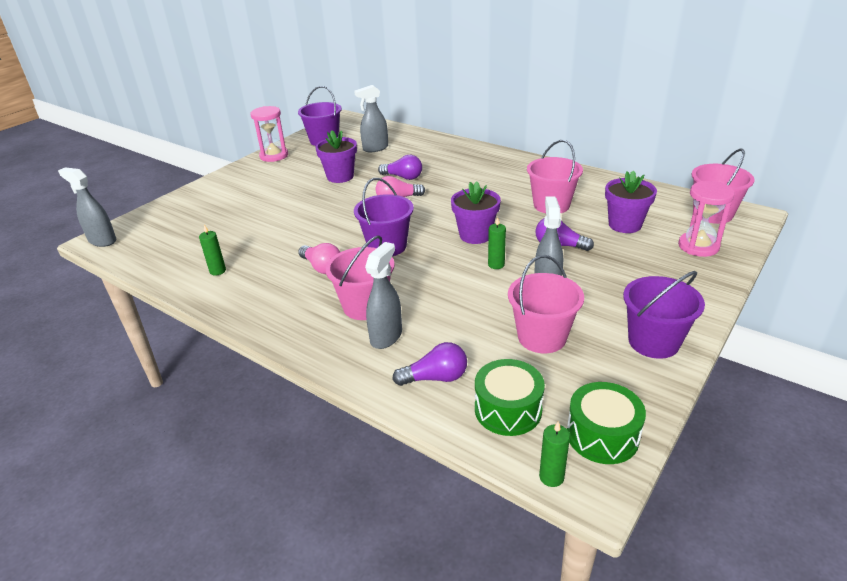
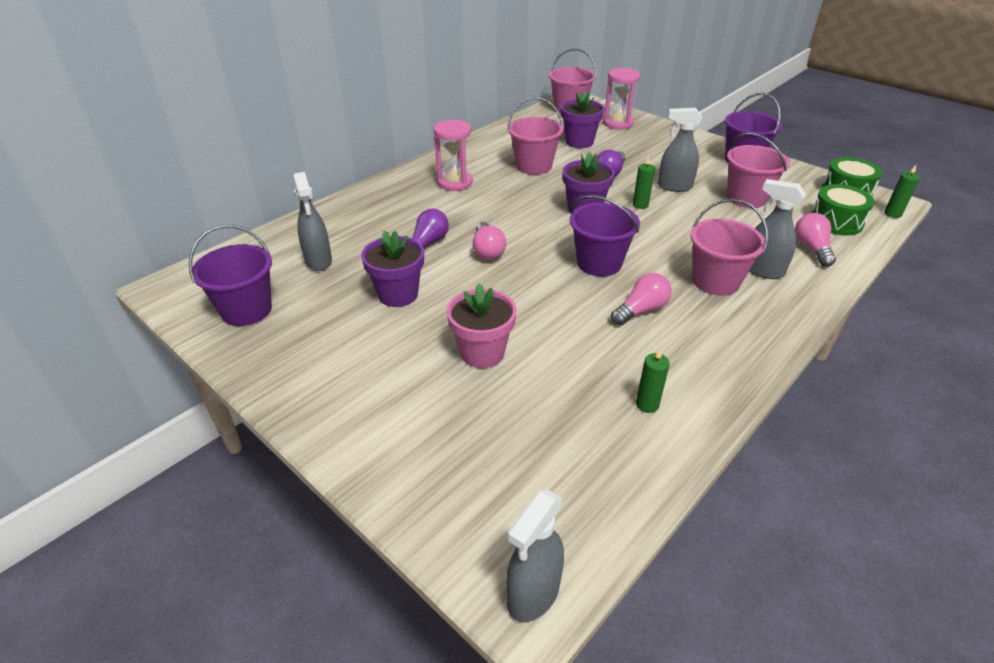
camera: 85 degrees left, 5 degrees up
pink hourglass [250,106,288,162] -> pink hourglass moved to [434,120,473,191]
purple light bulb [392,342,467,386] -> pink light bulb [795,213,836,267]
none -> pink flower pot [447,283,517,368]

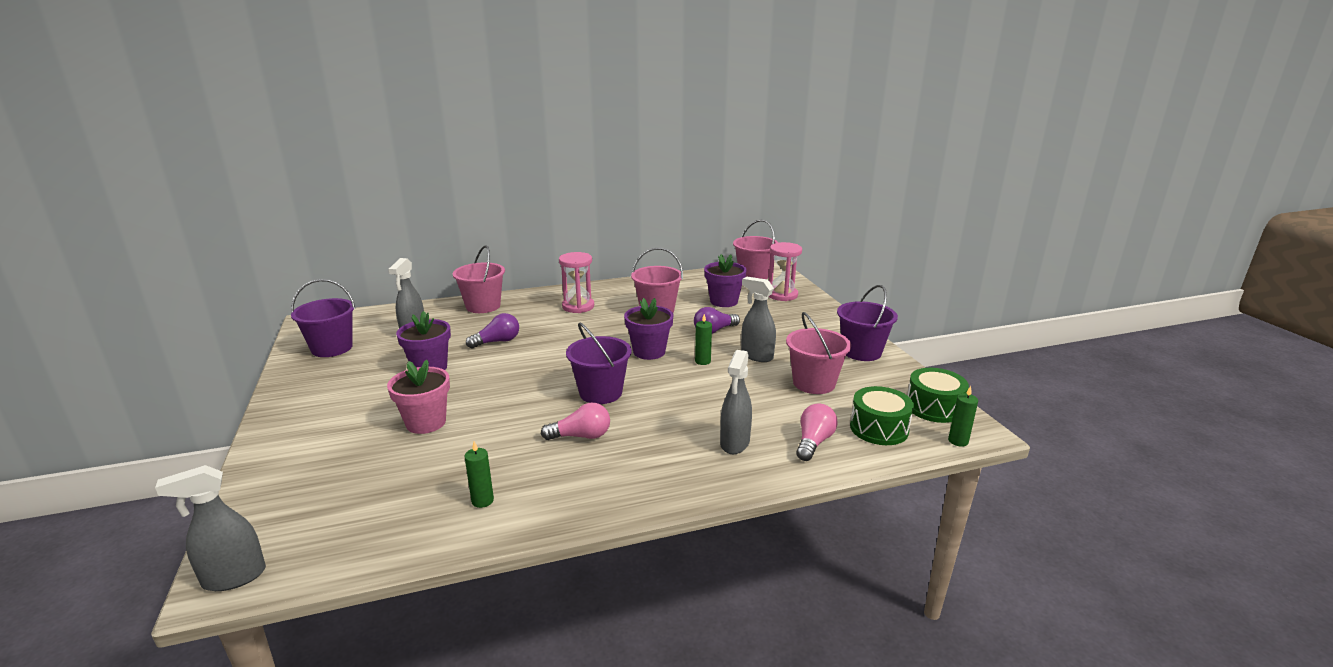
camera: 30 degrees right, 15 degrees down
pink light bulb [473,222,507,260] -> none
pink bucket [691,199,768,296] -> pink bucket moved to [452,245,505,313]
grey spray bottle [749,179,806,279] -> grey spray bottle turned 135 degrees counterclockwise [720,350,752,454]

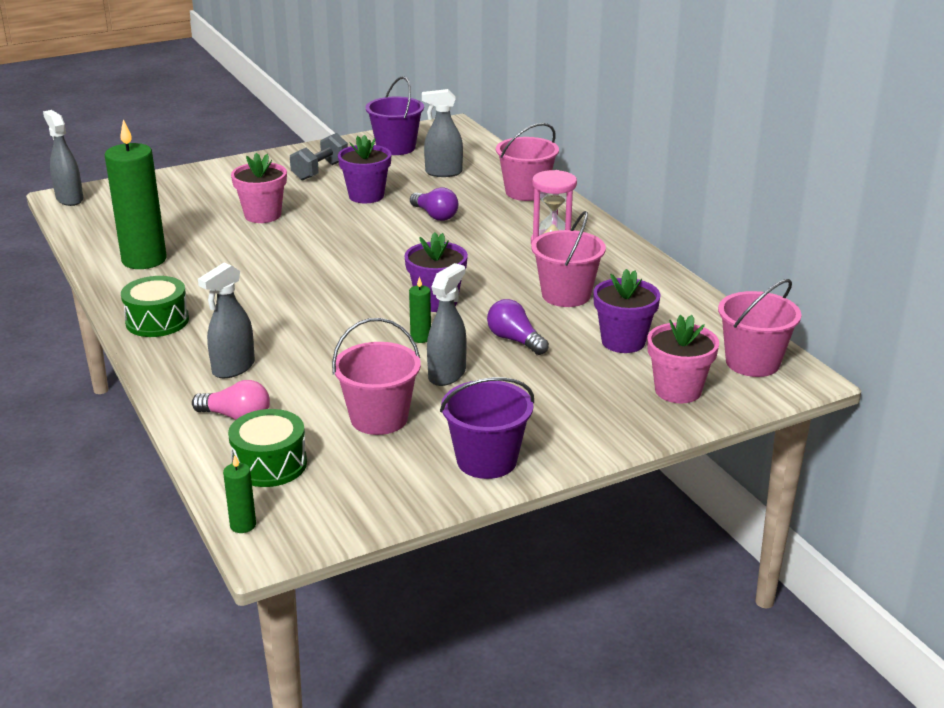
camera: 80 degrees right, 5 degrees up
green candle [464,441,494,508] -> green candle [105,119,167,269], size x2.37
pink light bulb [541,403,610,440] -> none
purple bucket [566,322,632,404] -> none
grey spray bottle [720,350,752,454] -> grey spray bottle turned 60 degrees counterclockwise [198,263,255,379]
pink hourglass [768,242,802,301] -> pink flower pot [647,315,719,403]
green drum [907,368,969,423] -> green drum moved to [121,276,189,337]
none -> grey dumbbell [290,133,348,181]

